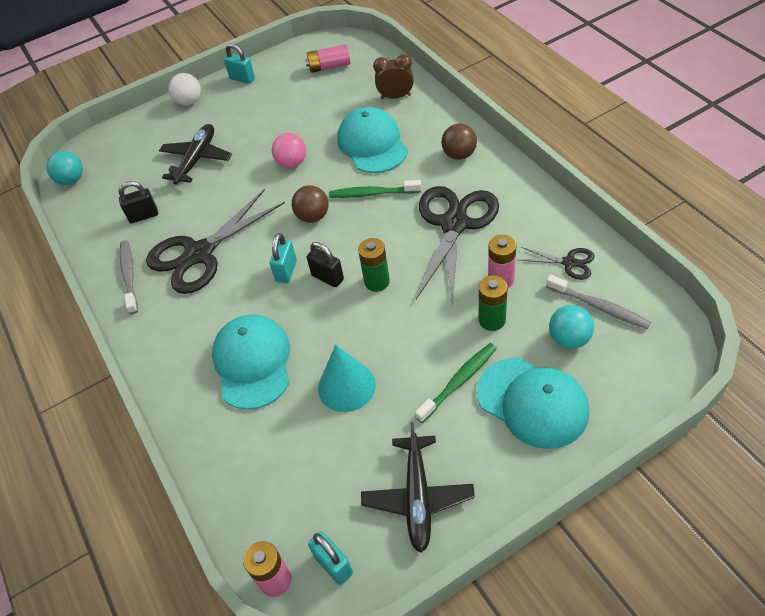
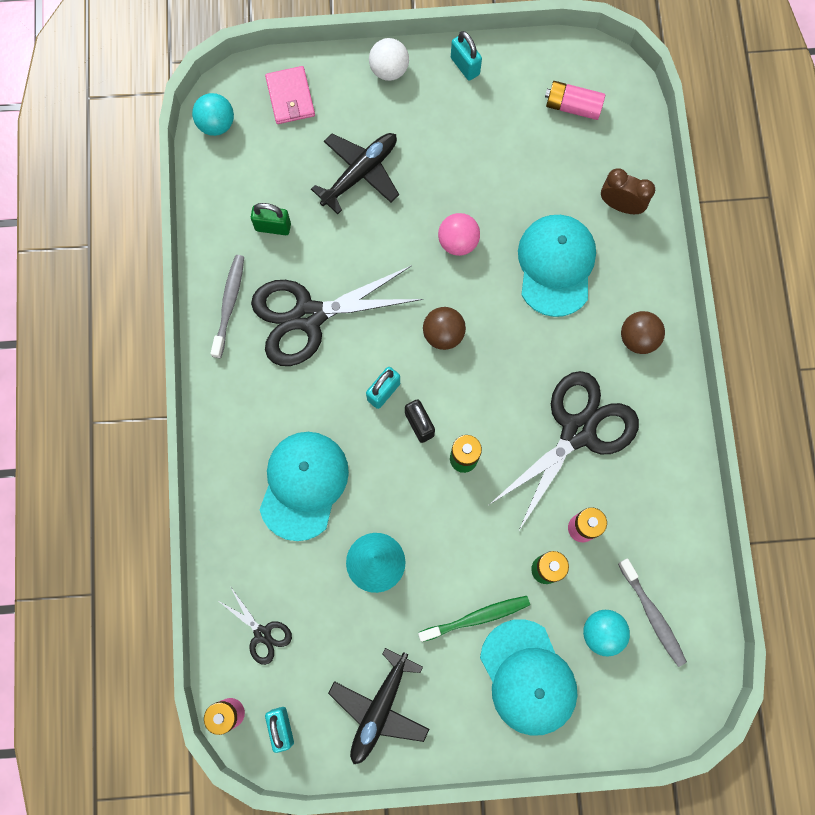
camera: 20 degrees right, 25 degrees up
black padlock [119,181,158,223] -> green padlock [251,203,291,235]
green toothbrush [329,180,421,198] -> none
black scissors [519,247,595,280] -> black scissors moved to [217,586,292,665]
none -> pink wallet [265,66,315,124]

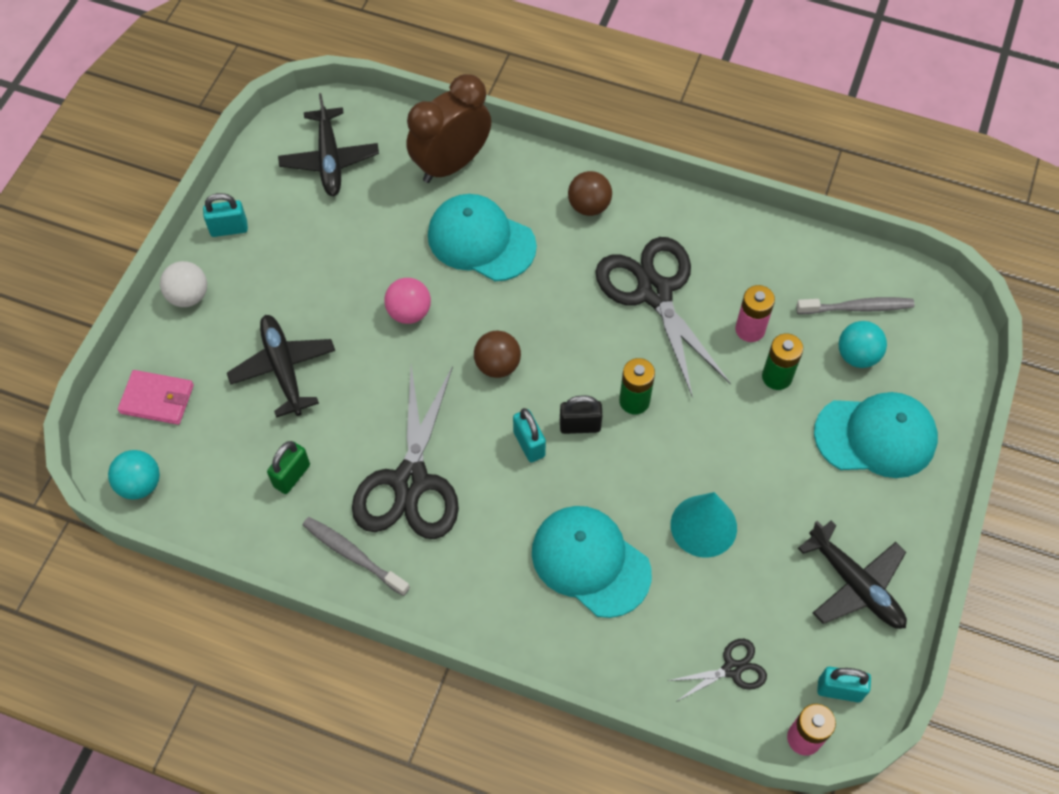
camera: 65 degrees left, 15 degrees down
green toothbrush [418,596,530,642] -> none
pink battery [545,81,605,120] -> black plane [278,93,379,196]
brown clock [601,168,655,214] -> brown clock [406,74,491,183], size x1.72

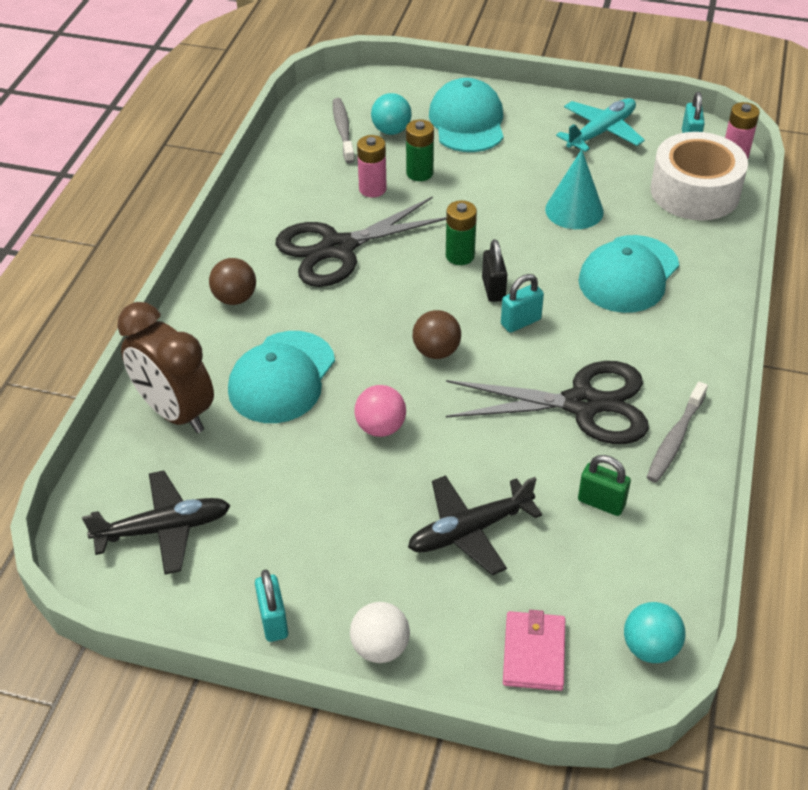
camera: 95 degrees left, 15 degrees down
black scissors [668,639,767,702] -> white tape [651,132,748,220]
black plane [798,520,907,629] -> turquoise plane [556,98,645,152]

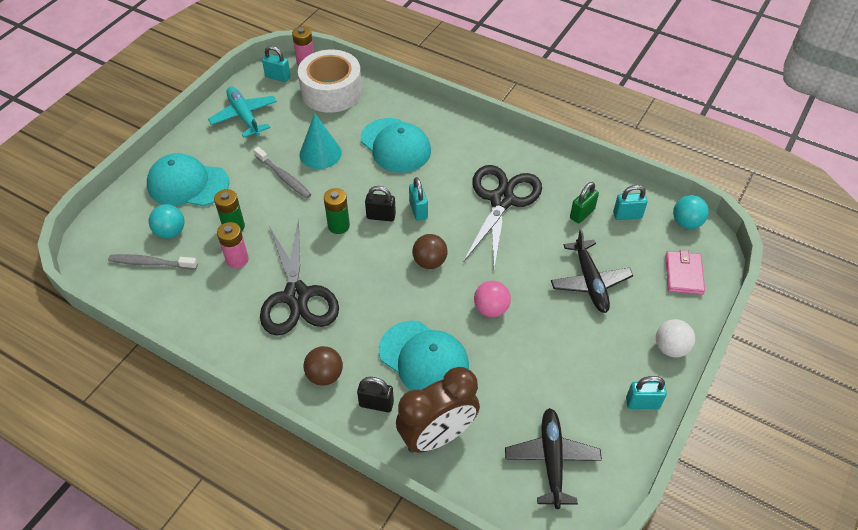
camera: 75 degrees left, 5 degrees up
pink wallet [503,610,565,691] -> pink wallet turned 75 degrees clockwise [665,250,705,295]
grey toothbrush [647,382,708,483] -> grey toothbrush moved to [254,147,312,199]
none -> black padlock [357,377,394,412]
none -> turquoise padlock [613,185,648,220]

